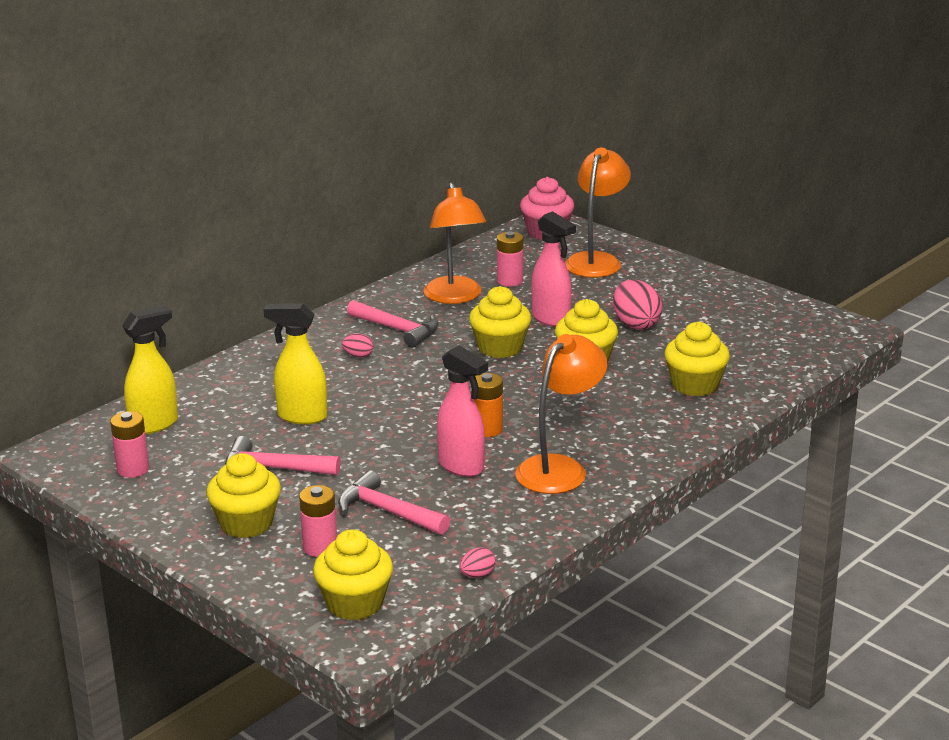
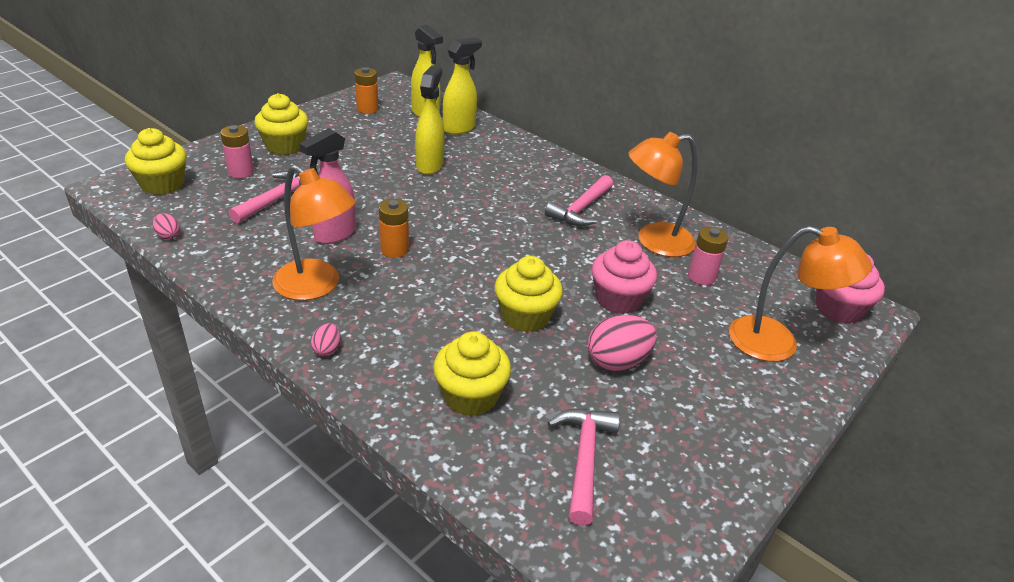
camera: 85 degrees right, 10 degrees up
pink battery [110,411,149,478] -> orange battery [355,67,378,114]
pink hammer [225,436,340,475] -> pink hammer moved to [547,409,620,526]
pink egg [342,334,374,358] -> pink egg moved to [311,323,341,356]
yellow cupcake [469,286,531,358] -> none
pink spray bottle [531,211,576,327] -> pink cupcake [592,240,657,314]
none -> yellow spray bottle [443,38,482,135]

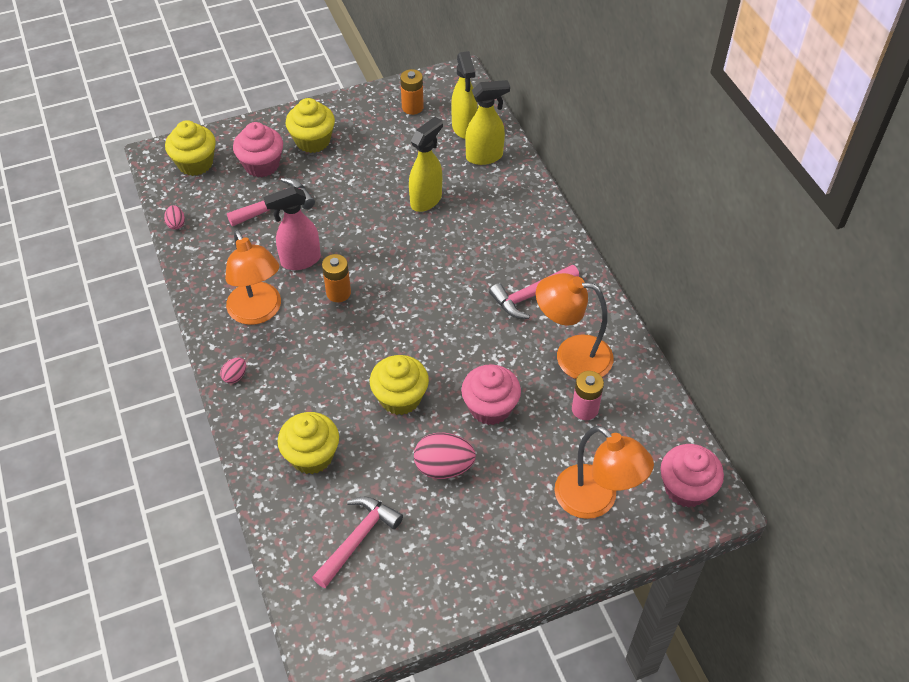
camera: 30 degrees right, 15 degrees up
pink battery [220,125,254,178] -> pink cupcake [233,122,283,177]

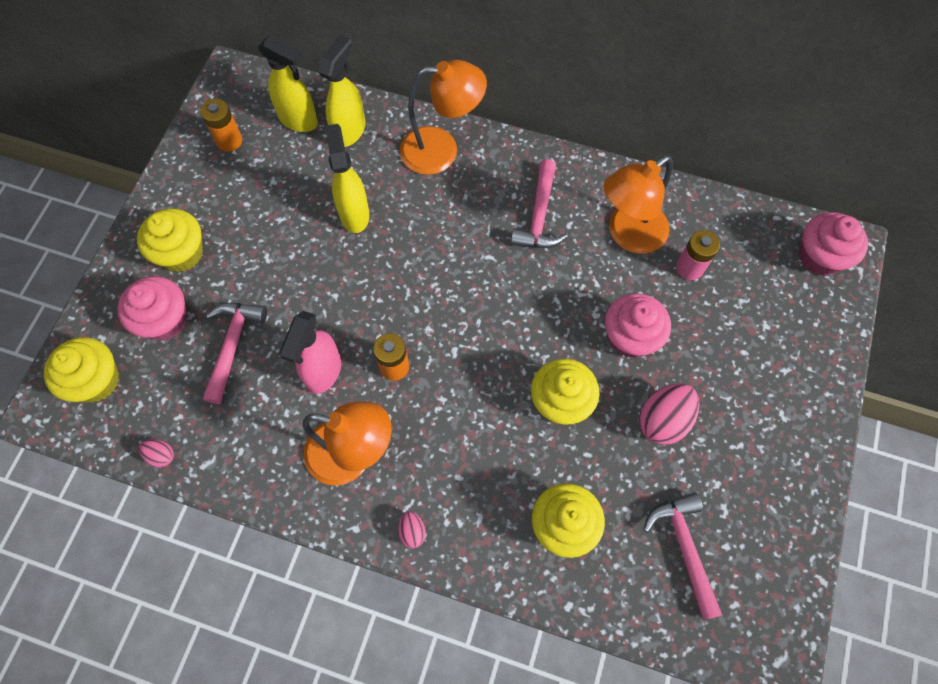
camera: 50 degrees left, 15 degrees up
orange lamp [555,426,654,519] -> orange lamp moved to [400,60,487,175]

